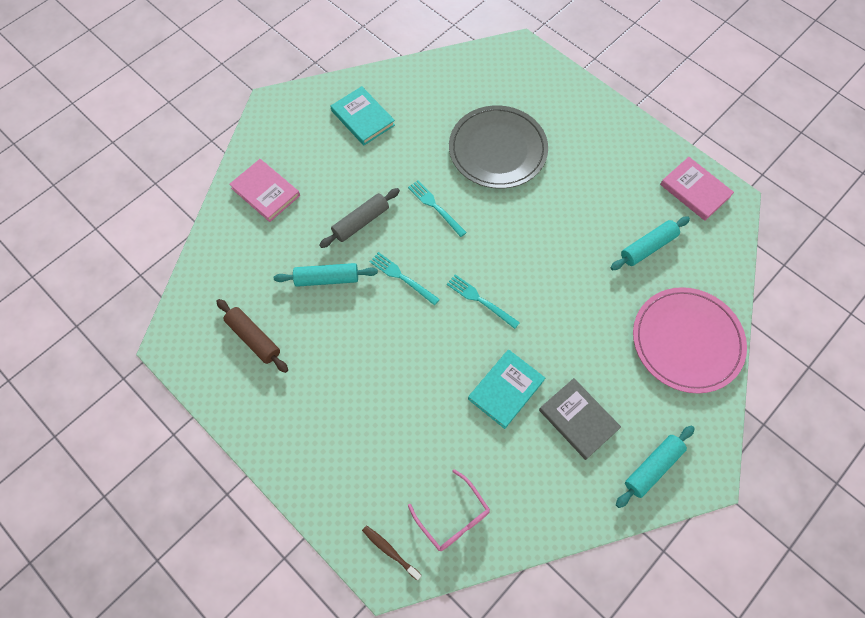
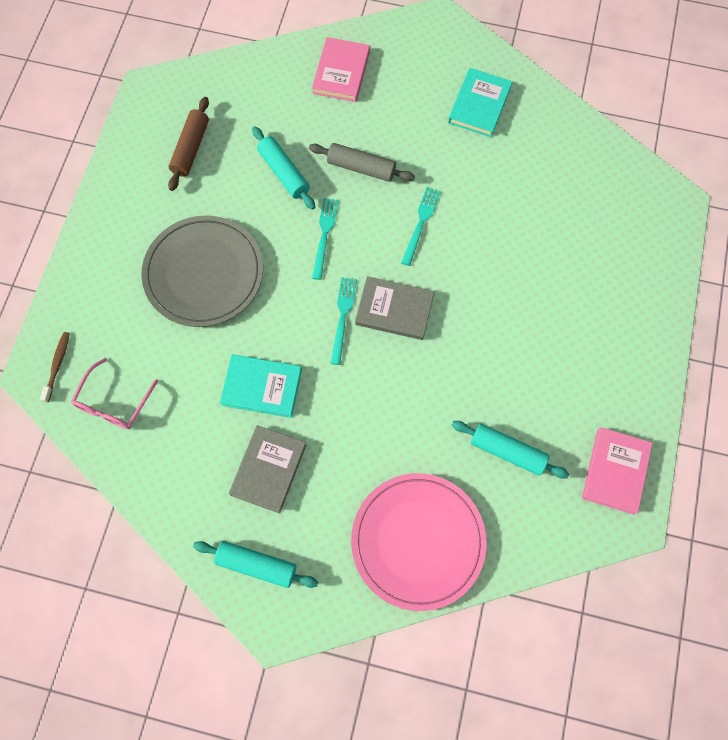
camera: 60 degrees right, 5 degrees up
grey plate [449,105,548,189] -> grey plate moved to [141,216,263,327]
none -> grey book [355,276,434,340]

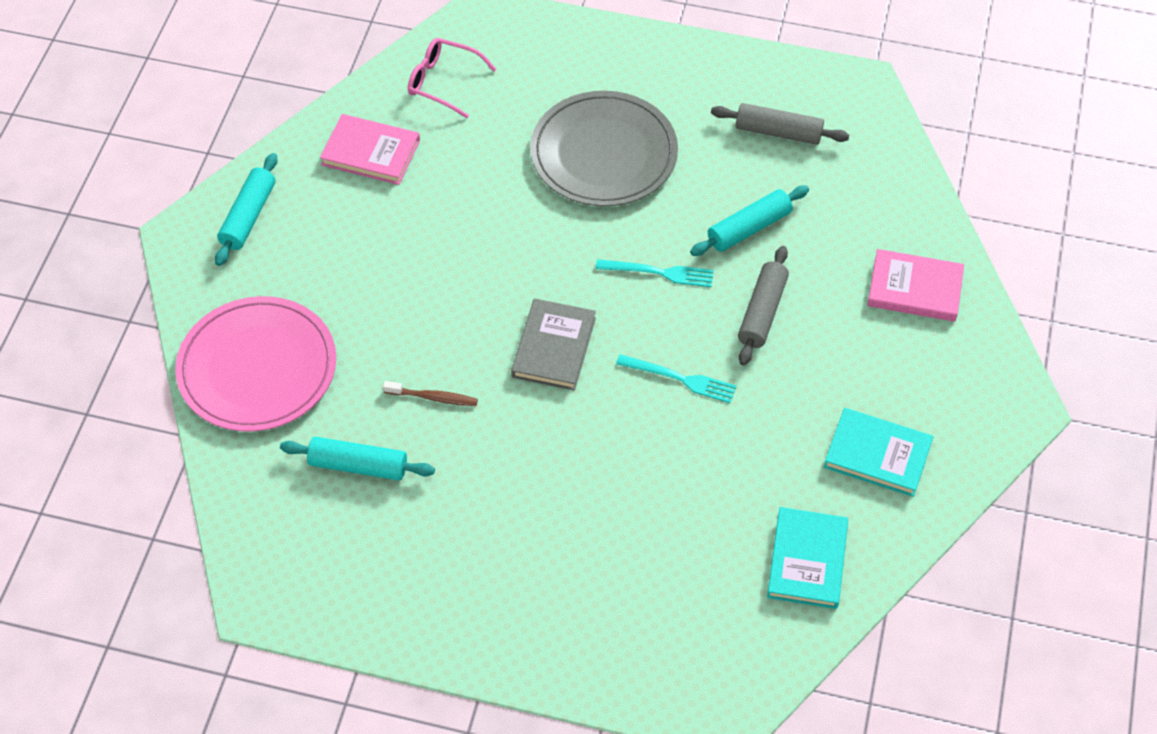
camera: 90 degrees right, 15 degrees down
brown toothbrush [40,332,70,402] -> brown toothbrush moved to [383,381,478,406]
brown rolling pin [168,97,209,191] -> grey rolling pin [711,103,849,145]
turquoise book [220,354,302,418] -> turquoise book moved to [767,507,848,609]
grey book [229,425,306,514] -> none
turquoise fork [330,277,357,365] -> none
turquoise rolling pin [452,421,569,479] -> turquoise rolling pin turned 75 degrees clockwise [280,437,435,481]
pink book [582,427,653,515] -> pink book moved to [320,114,420,185]

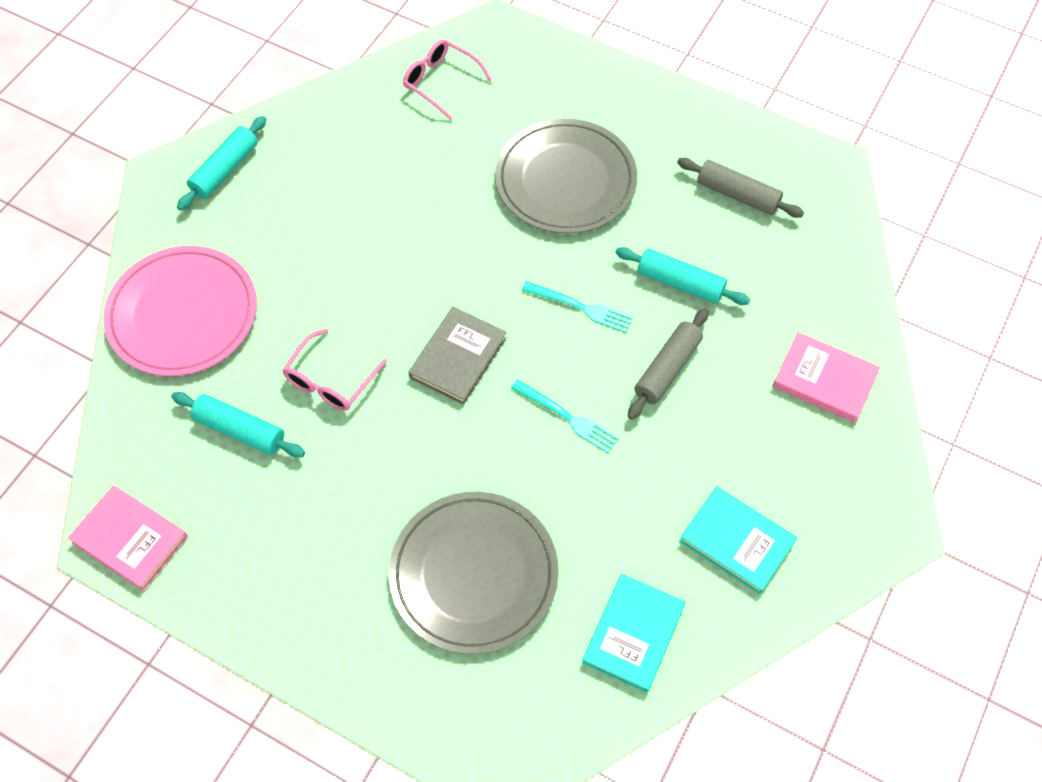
camera: 15 degrees right, 5 degrees up
pink book [320,114,420,185] -> pink book moved to [68,485,188,591]
brown toothbrush [383,381,478,406] -> pink glasses [283,328,387,411]
turquoise rolling pin [690,186,809,256] -> turquoise rolling pin turned 45 degrees clockwise [615,247,750,305]
none -> grey plate [389,492,559,654]

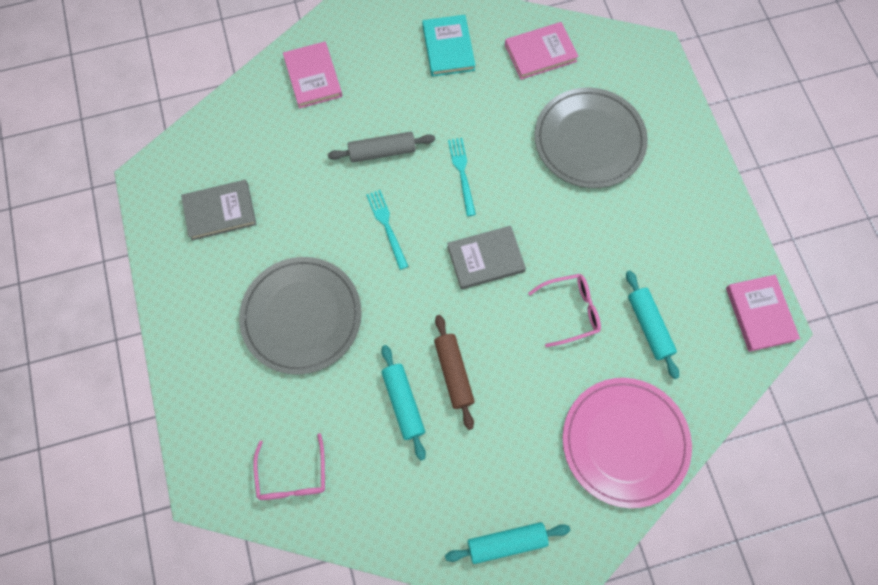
camera: 135 degrees left, 10 degrees up
turquoise book [582,573,685,693] -> pink book [505,22,579,80]
turquoise rolling pin [615,247,750,305] -> turquoise rolling pin moved to [381,345,426,461]
grey rolling pin [677,158,804,218] -> grey book [181,180,257,241]
none -> brown rolling pin [434,315,475,430]

